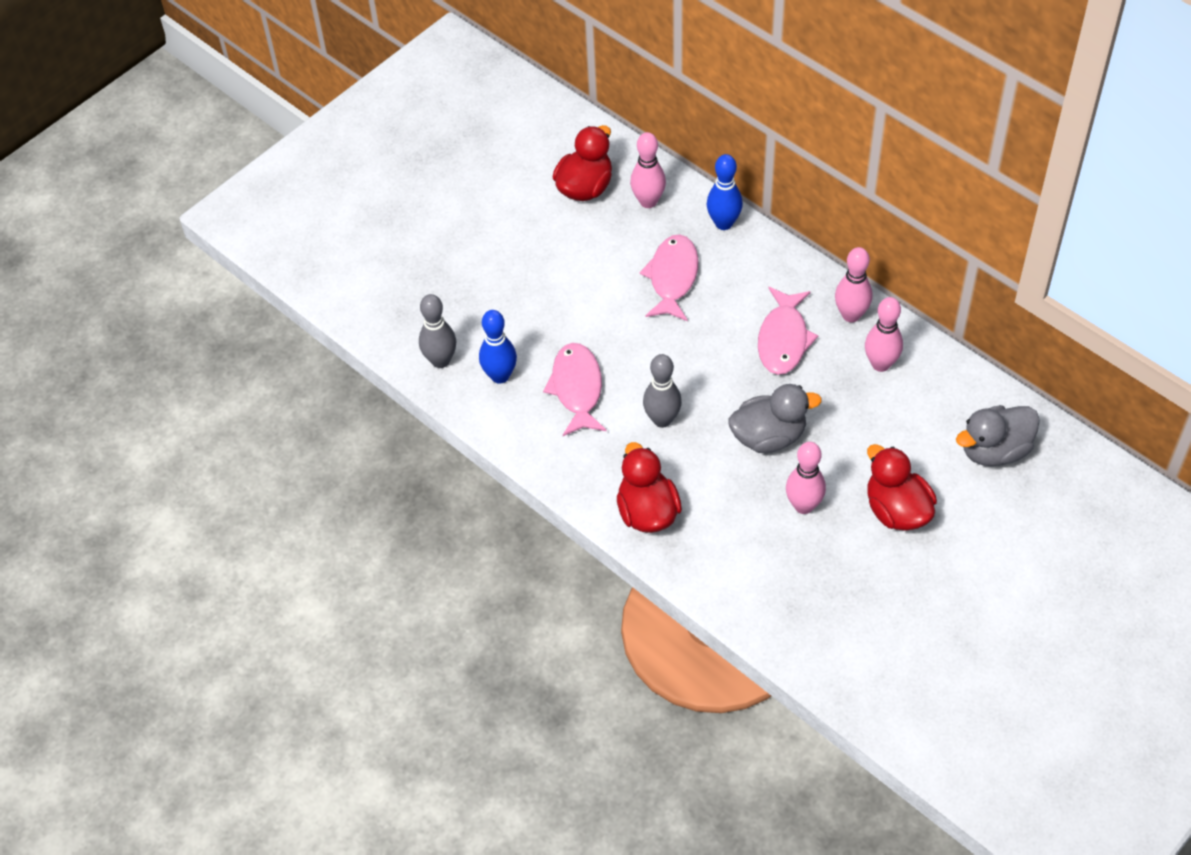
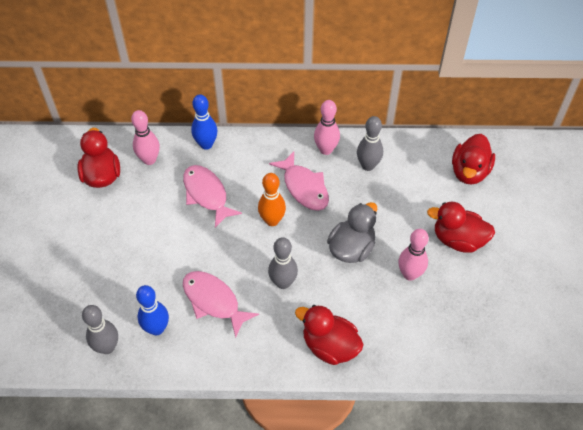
camera: 45 degrees left, 0 degrees up
pink bowling pin [865,297,903,372] -> grey bowling pin [357,116,383,171]
grey duck [956,405,1040,466] -> red duck [452,134,495,185]
none -> orange bowling pin [258,173,286,226]

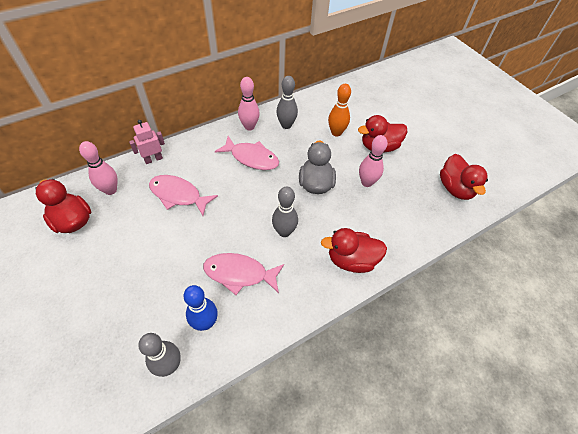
camera: 35 degrees left, 0 degrees up
blue bowling pin [191,94,218,150] -> pink robot [129,120,165,164]
orange bowling pin [258,173,286,226] -> orange bowling pin moved to [328,84,351,137]
red duck [452,134,495,185] -> red duck moved to [440,154,488,200]

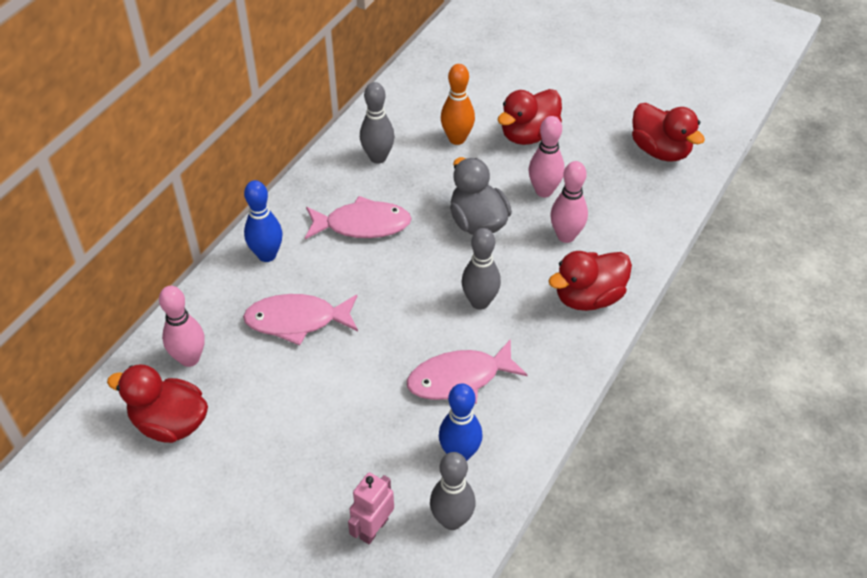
camera: 25 degrees left, 5 degrees down
pink robot [129,120,165,164] -> pink robot moved to [348,472,394,544]
pink bowling pin [238,77,260,131] -> pink bowling pin moved to [550,161,588,243]
none -> blue bowling pin [244,180,283,262]

